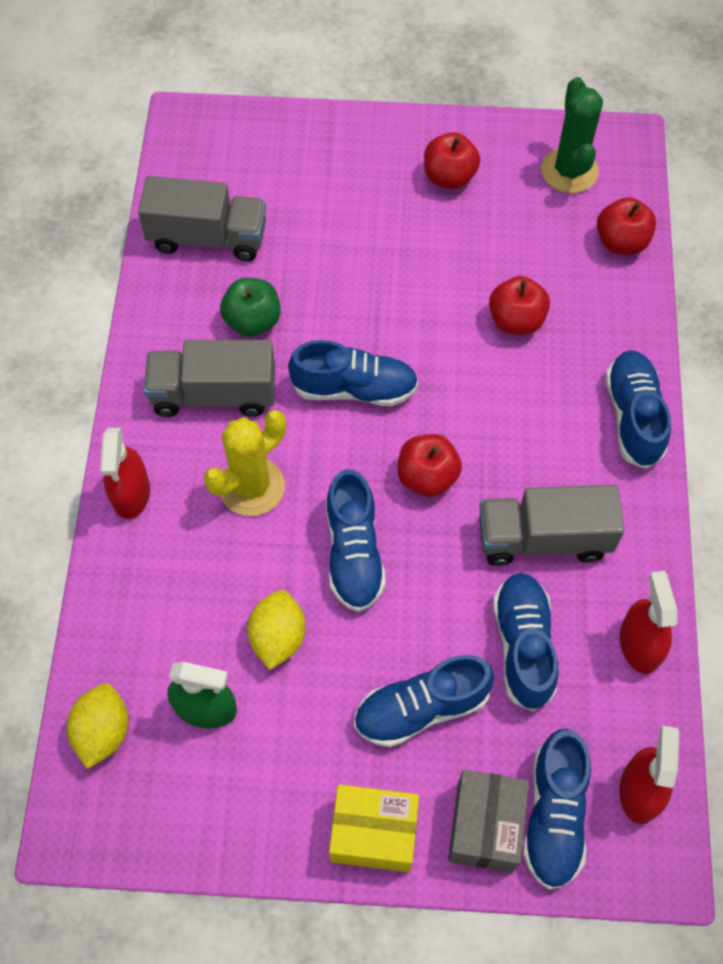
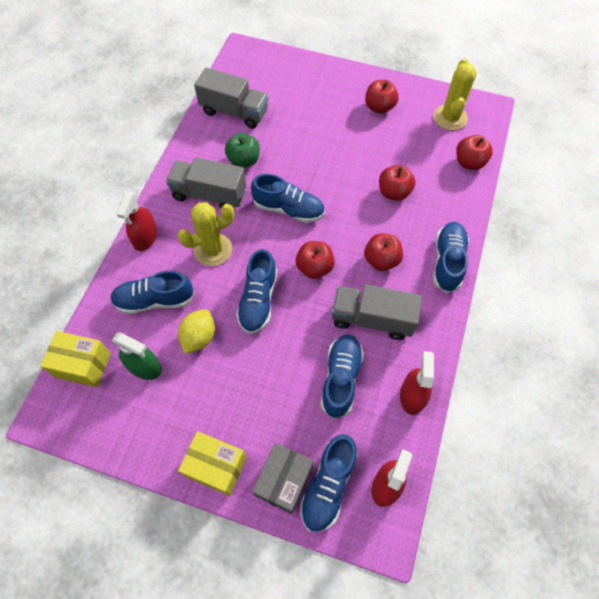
camera: 15 degrees right, 0 degrees up
yellow lemon [67,683,128,769] -> yellow box [40,331,111,387]
blue shoe [354,655,495,748] -> blue shoe moved to [110,271,194,314]
green cactus [541,77,603,193] -> yellow cactus [434,59,477,130]
none -> red apple [364,233,403,271]

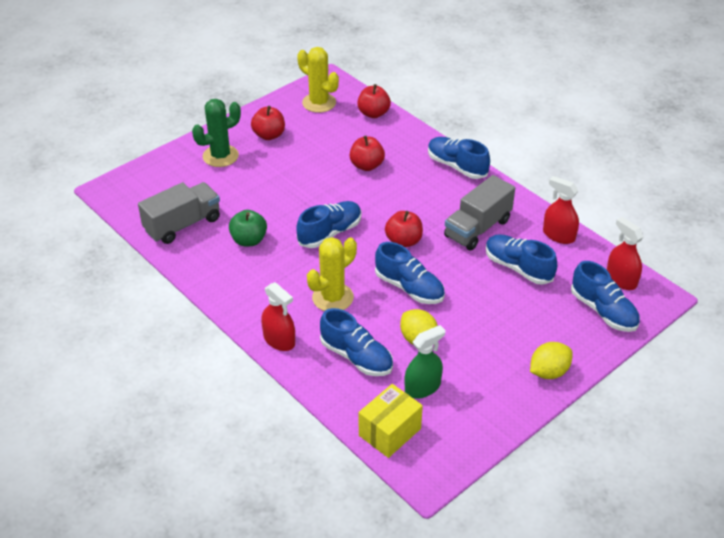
camera: 60 degrees left, 20 degrees down
blue shoe [110,271,194,314] -> blue shoe turned 75 degrees counterclockwise [320,308,393,376]
grey truck [166,157,246,208] -> none
yellow cactus [177,202,234,266] -> yellow cactus turned 45 degrees clockwise [307,237,357,311]
yellow box [178,431,247,496] -> yellow lemon [530,342,572,379]
grey box [252,443,313,514] -> none
red apple [364,233,403,271] -> none
none -> green cactus [192,99,241,167]

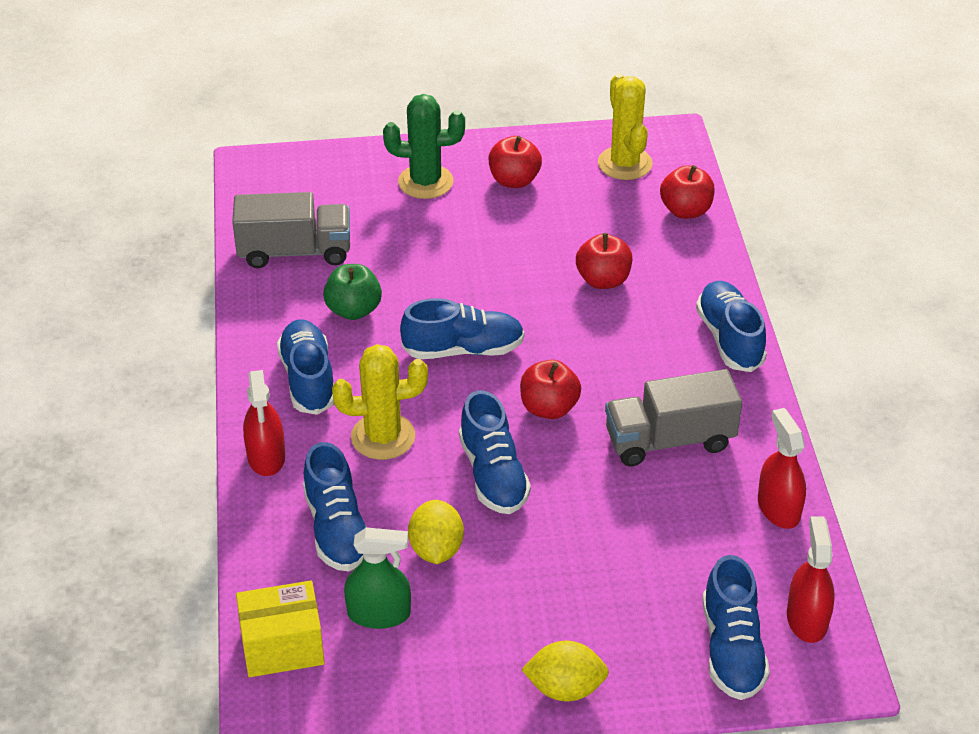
camera: 35 degrees right, 0 degrees up
blue shoe [486,234,557,285] -> blue shoe moved to [277,320,334,415]

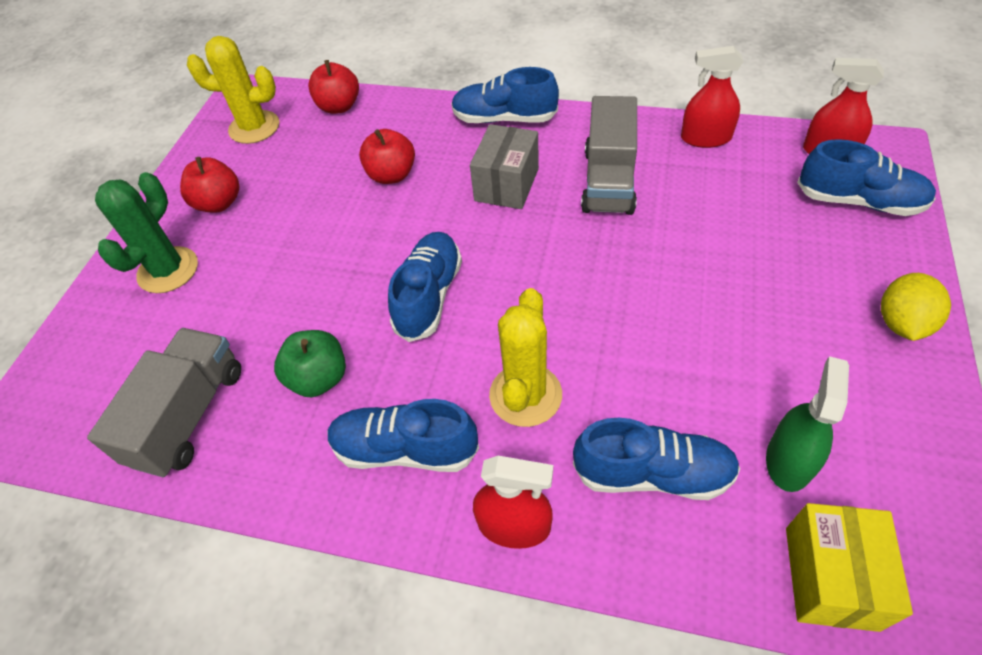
camera: 65 degrees left, 10 degrees up
yellow lemon [408,500,464,564] -> none
blue shoe [459,390,531,514] -> none
red apple [520,360,581,419] -> none
none -> grey box [470,124,539,209]

